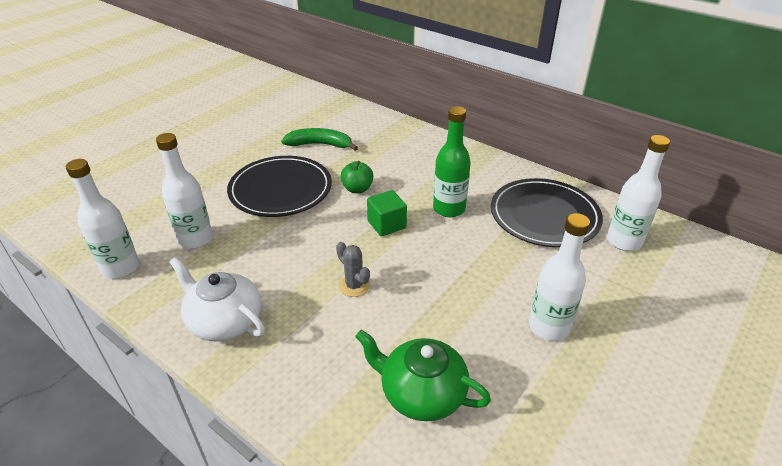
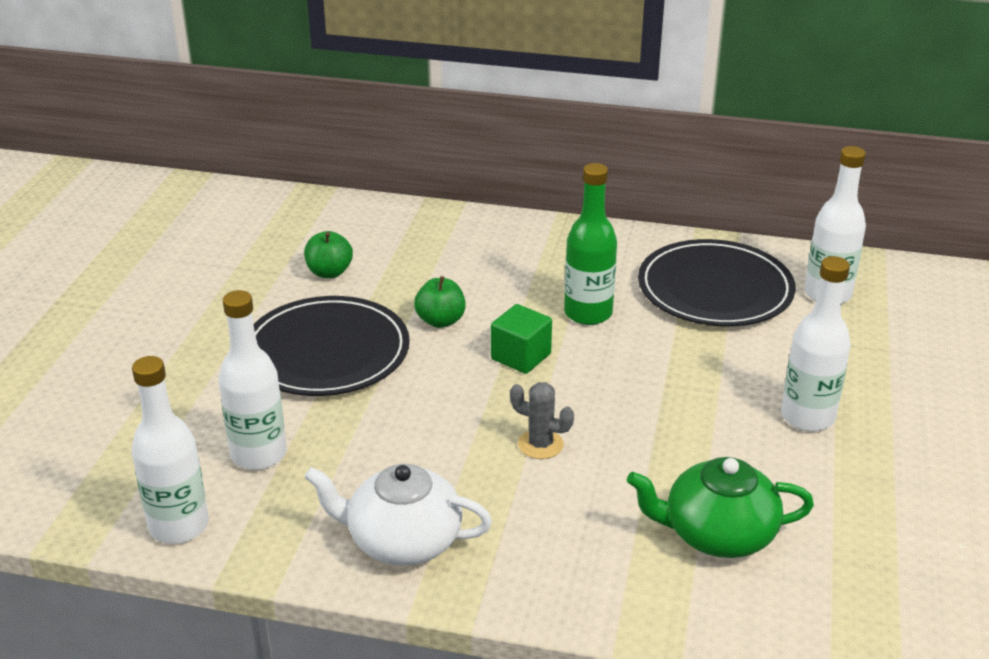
camera: 25 degrees left, 5 degrees down
green banana [281,128,358,151] -> green apple [304,231,353,278]

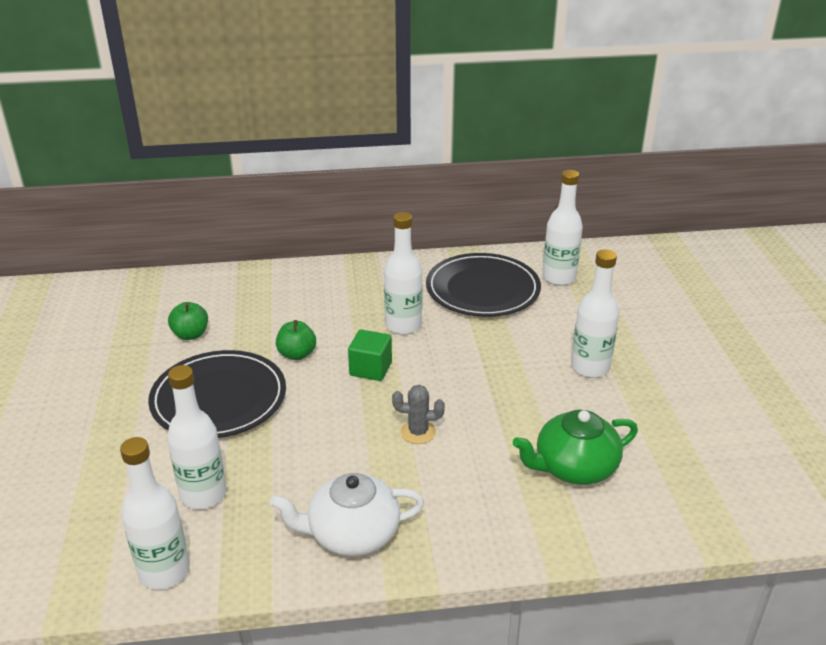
camera: 20 degrees left, 0 degrees up
green bottle [564,163,617,325] -> white bottle [384,212,423,335]

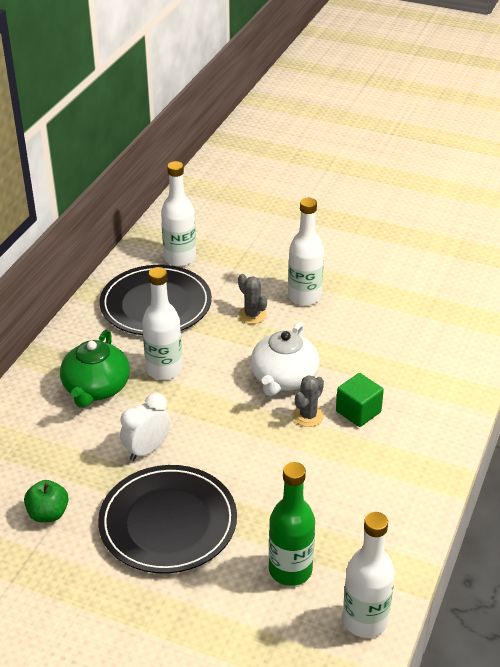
camera: 60 degrees left, 5 degrees up
white bottle [167,365,227,509] -> green bottle [269,462,315,586]
white teapot [270,473,424,556] -> white teapot moved to [251,322,320,396]
green apple [276,320,316,360] -> white clock [120,393,171,461]
green cube [348,329,392,381] -> green cube moved to [336,373,384,427]
green teapot [513,410,638,485] -> green teapot moved to [60,330,130,408]
none -> grey cactus [238,274,267,324]

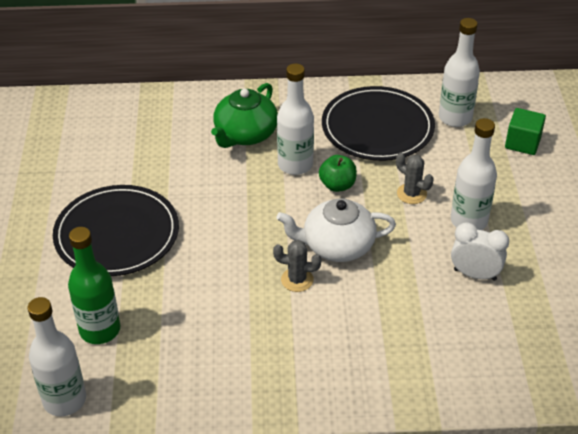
camera: 65 degrees right, 5 degrees up
green apple [24,480,69,523] -> green apple moved to [319,155,357,192]
green teapot [60,330,130,408] -> green teapot turned 45 degrees counterclockwise [211,83,278,148]
white clock [120,393,171,461] -> white clock moved to [451,222,509,281]
grey cactus [238,274,267,324] -> grey cactus turned 75 degrees counterclockwise [396,153,433,204]
green cube [336,373,384,427] -> green cube moved to [505,108,546,155]

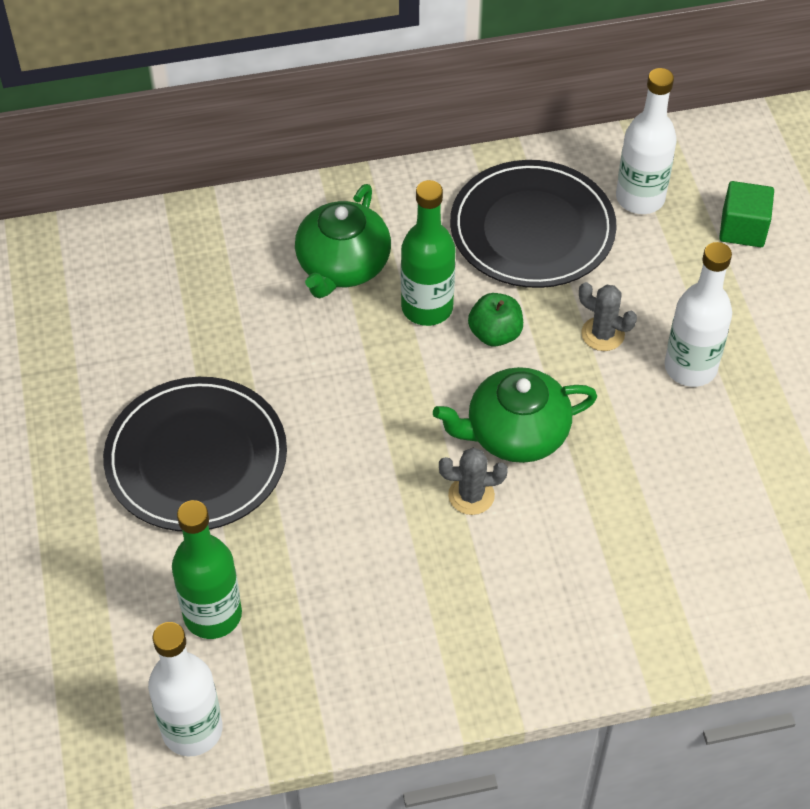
camera: 10 degrees left, 10 degrees up
white teapot [276,198,396,262] -> green teapot [433,367,597,463]
white bottle [277,64,314,175] -> green bottle [401,180,456,326]
white clock [451,222,509,281] -> none

